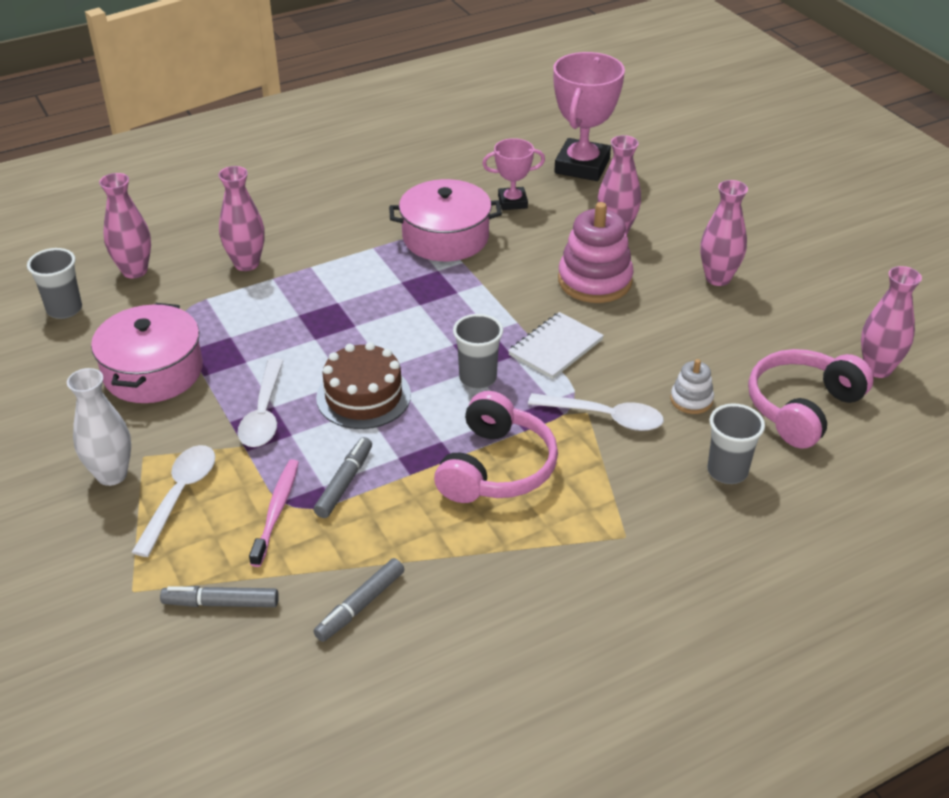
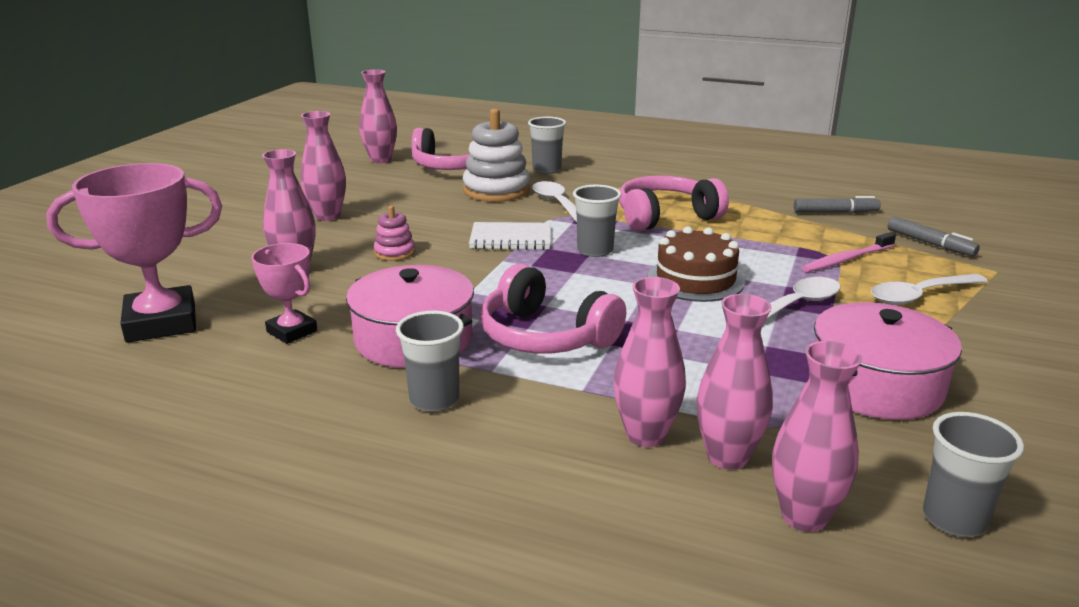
camera: 130 degrees left, 15 degrees down
white vase [67,368,131,486] -> none
grey marker [314,437,372,518] -> none
pink stacking toy [558,202,634,303] -> pink stacking toy [374,206,415,261], size x0.51
white stacking toy [670,359,714,414] -> white stacking toy [463,109,530,202], size x1.96
none -> grey cup [396,311,464,412]
none -> pink headphones [480,263,626,354]
none -> pink vase [696,294,773,470]

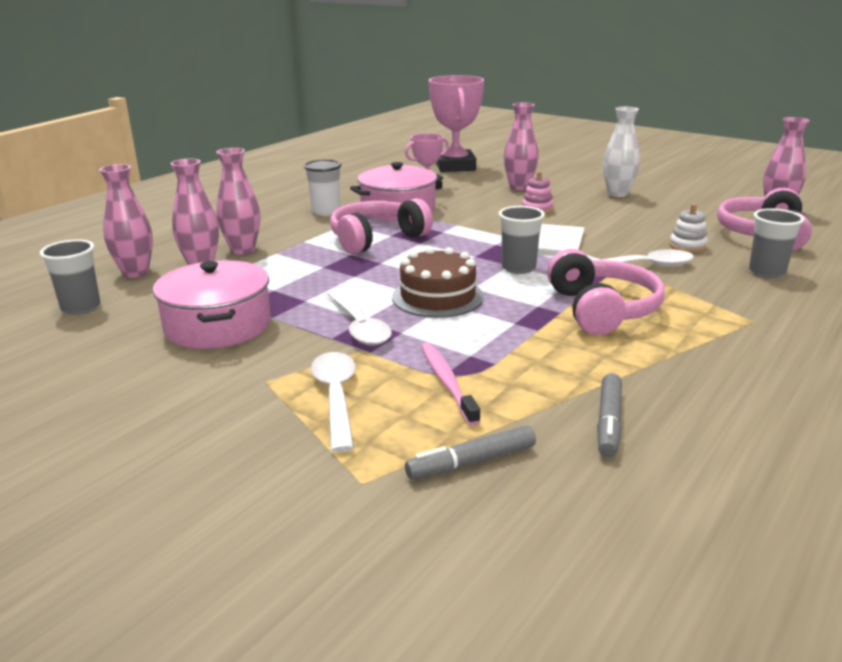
camera: 105 degrees right, 0 degrees up
pink vase [301,111,346,221] -> white vase [603,107,640,197]
grey cup [396,311,464,412] -> white cup [304,160,342,216]
white stacking toy [463,109,530,202] -> white stacking toy [669,204,708,253], size x0.51

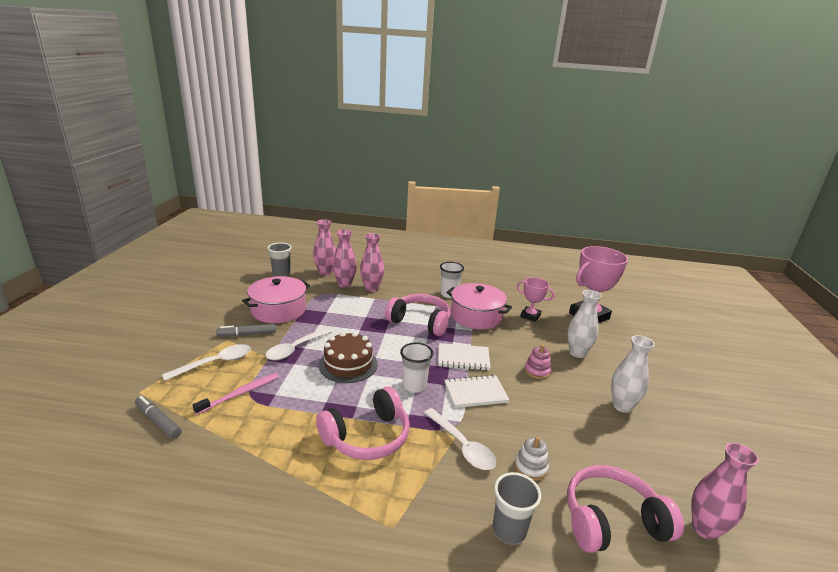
camera: 60 degrees right, 0 degrees up
grey cup [499,206,545,274] -> white cup [400,343,433,393]
pink vase [504,102,539,190] -> white vase [567,290,602,358]
grey marker [597,373,622,457] -> grey marker moved to [216,324,276,336]
none -> white notebook [438,343,491,371]

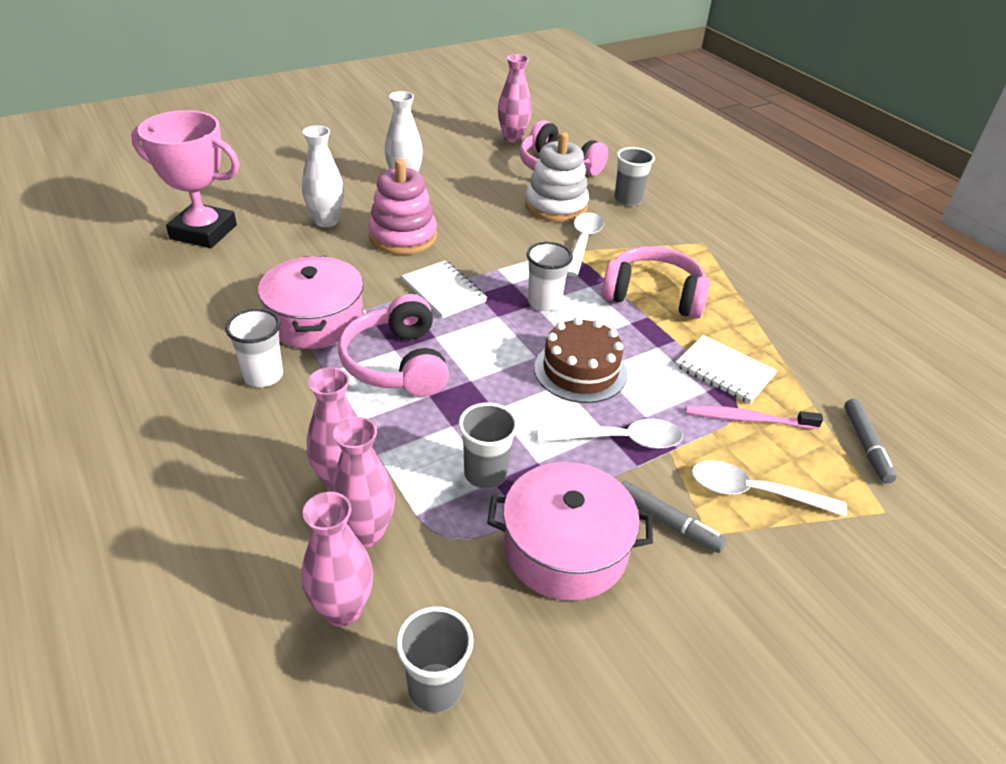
camera: 130 degrees left, 15 degrees up
white notebook [444,375,510,408] -> white notebook moved to [675,335,777,404]
white stacking toy [515,436,549,481] -> white stacking toy [525,132,589,222], size x1.96
pink trophy [517,277,554,322] -> none
pink stacking toy [525,344,551,379] -> pink stacking toy [368,159,437,255], size x1.96
none -> grey cup [459,402,518,489]

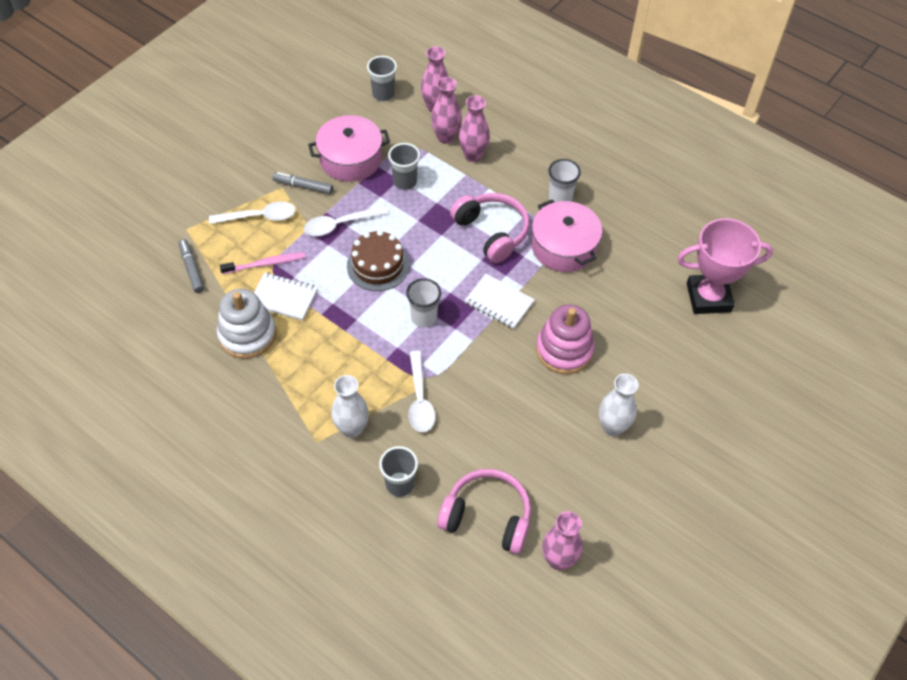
camera: 160 degrees right, 15 degrees up
white vase [302,126,344,227] -> white vase moved to [331,375,369,438]
white stacking toy [525,132,589,222] -> white stacking toy moved to [217,289,276,359]
pink headphones [602,246,710,319] -> none

